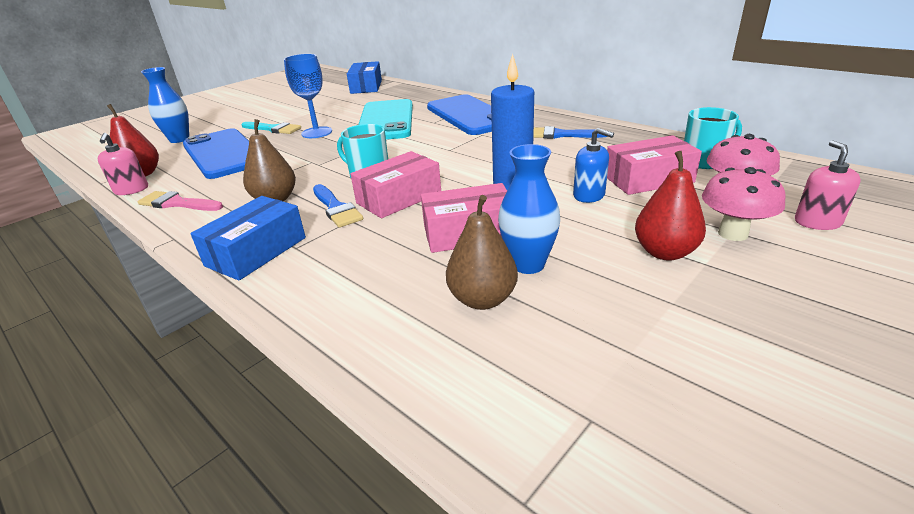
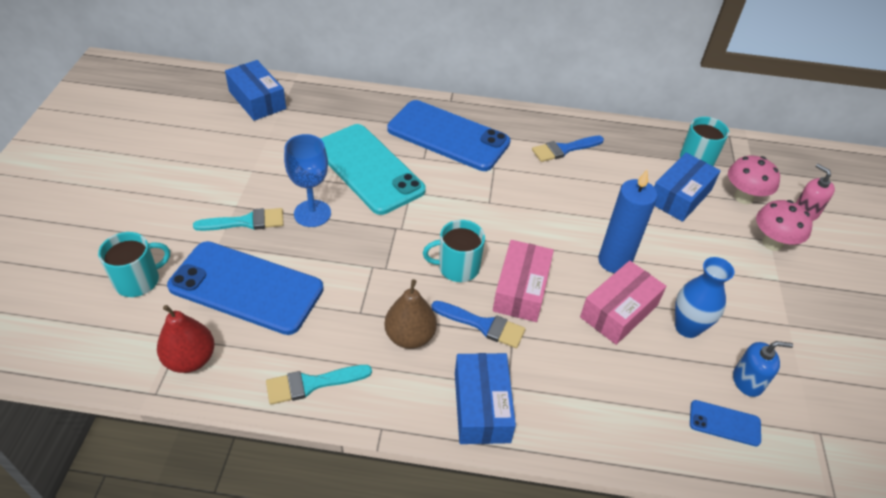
camera: 40 degrees left, 15 degrees up
pink soap dispenser [98,133,148,195] -> none
pink brush [138,191,223,211] -> turquoise brush [266,365,372,405]
blue vase [141,67,189,143] -> turquoise mug [98,232,170,297]
brown pear [446,195,518,310] -> none
blue soap dispenser [573,128,614,203] -> blue soap dispenser moved to [733,341,793,397]
pink box [607,135,702,195] -> blue box [654,153,720,222]
red pear [635,151,706,261] -> none
none -> blue phone [690,400,761,446]

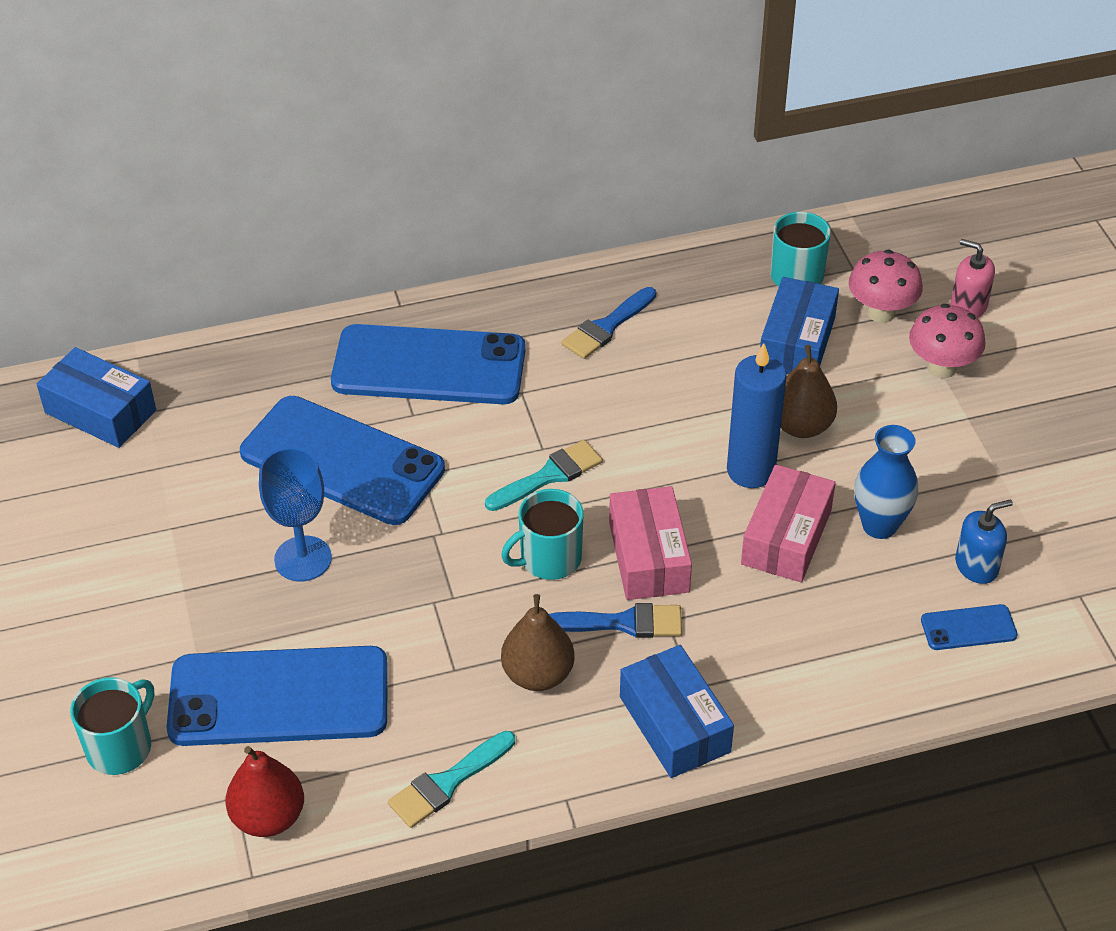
camera: 20 degrees left, 0 degrees up
turquoise brush [193,208,284,231] -> turquoise brush moved to [485,440,603,511]
turquoise phone [320,124,426,215] -> blue phone [240,396,445,525]
none -> brown pear [781,345,837,438]

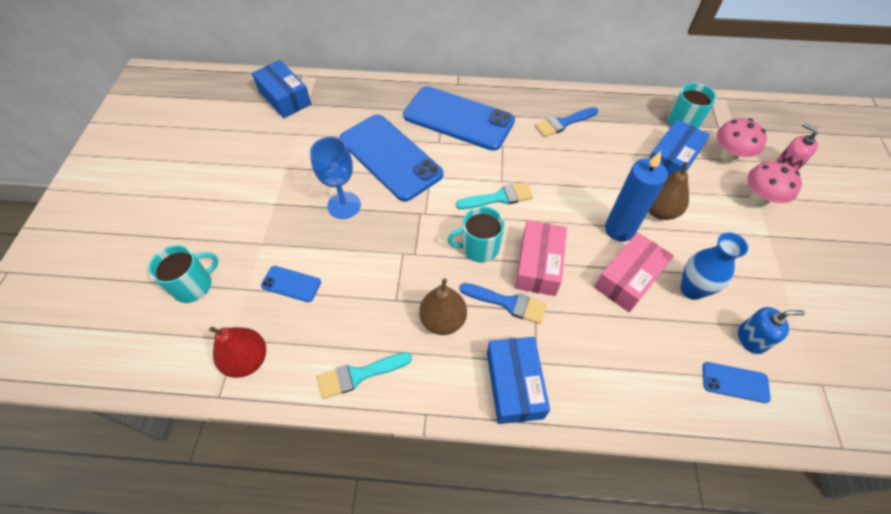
camera: 20 degrees right, 10 degrees up
blue phone [167,646,388,746] -> blue phone [261,266,321,302], size x0.43

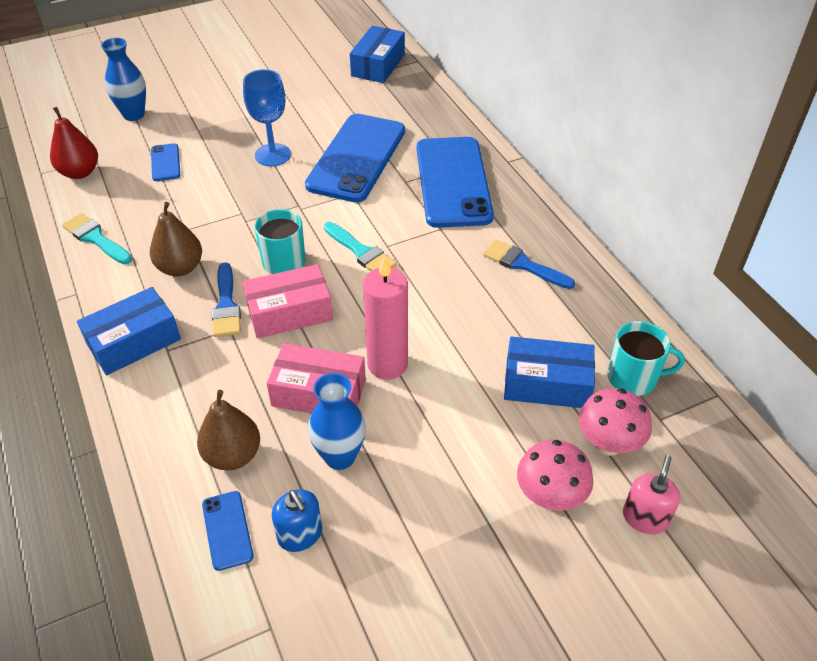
camera: 60 degrees right, 10 degrees down
turquoise mug [149,245,219,303] -> blue vase [101,38,146,121]
blue candle [605,151,668,242] -> pink candle [363,255,408,380]
brown pear [648,162,689,220] -> brown pear moved to [197,390,260,470]

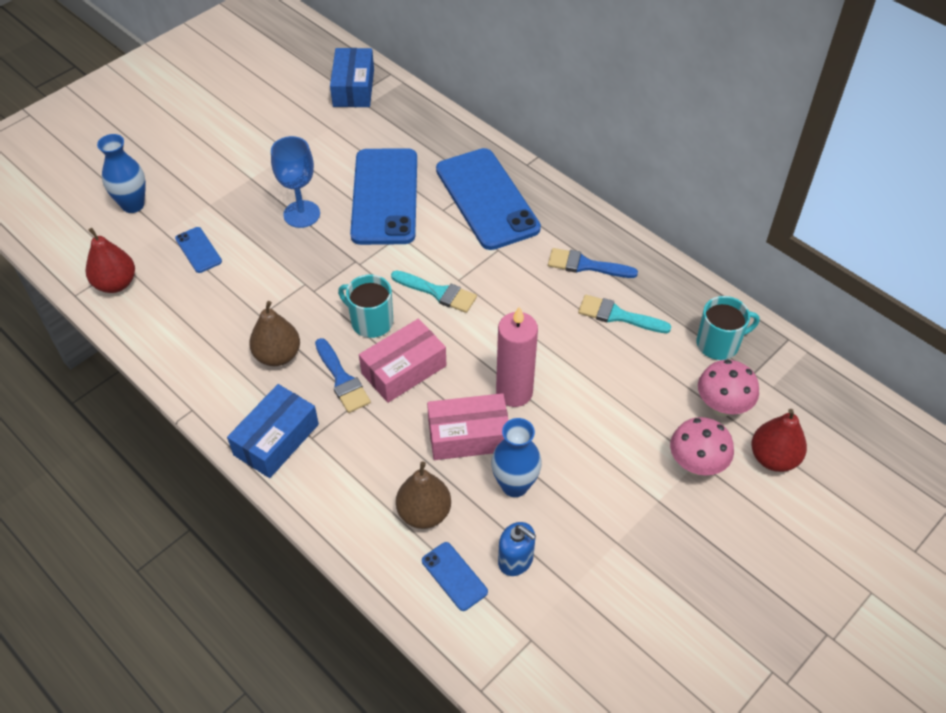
camera: 20 degrees left, 5 degrees up
turquoise brush [62,213,132,264] -> turquoise brush moved to [578,295,671,333]
blue box [504,336,595,408] -> none
pink soap dispenser [623,455,681,534] -> red pear [751,409,807,472]

